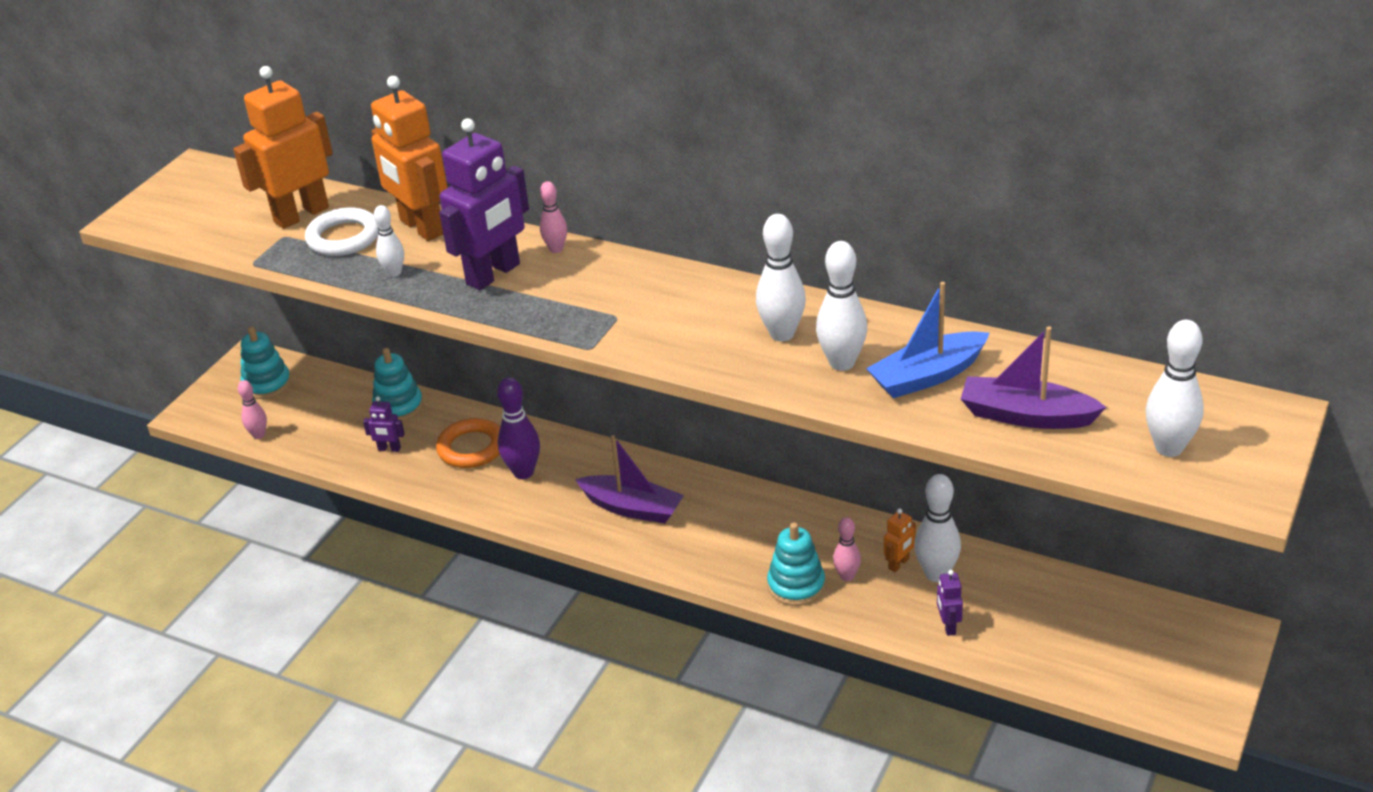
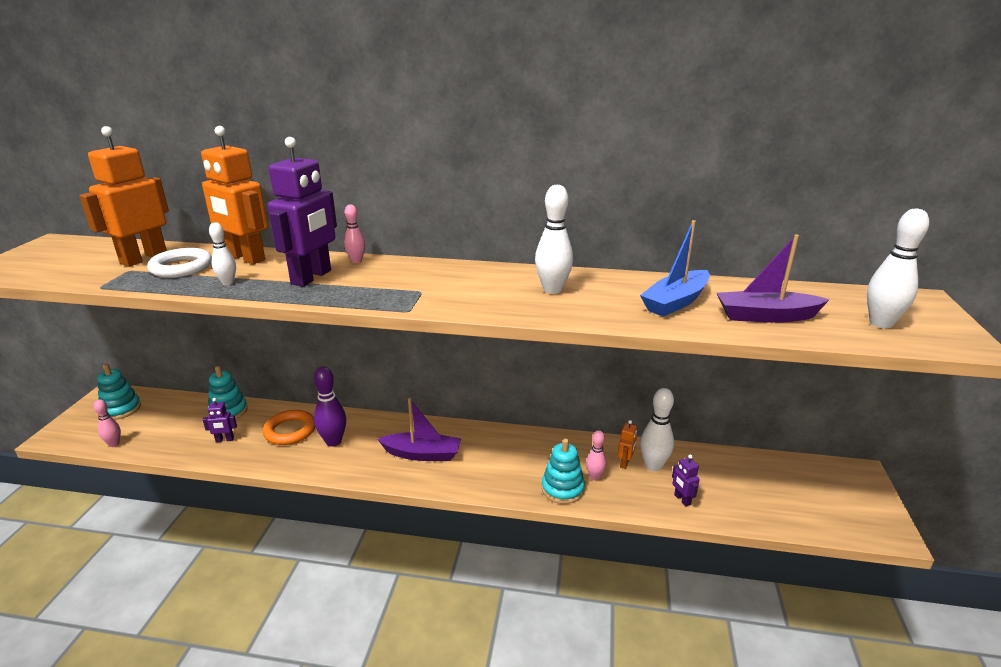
camera: 20 degrees left, 10 degrees down
white bowling pin [816,241,867,371] -> none

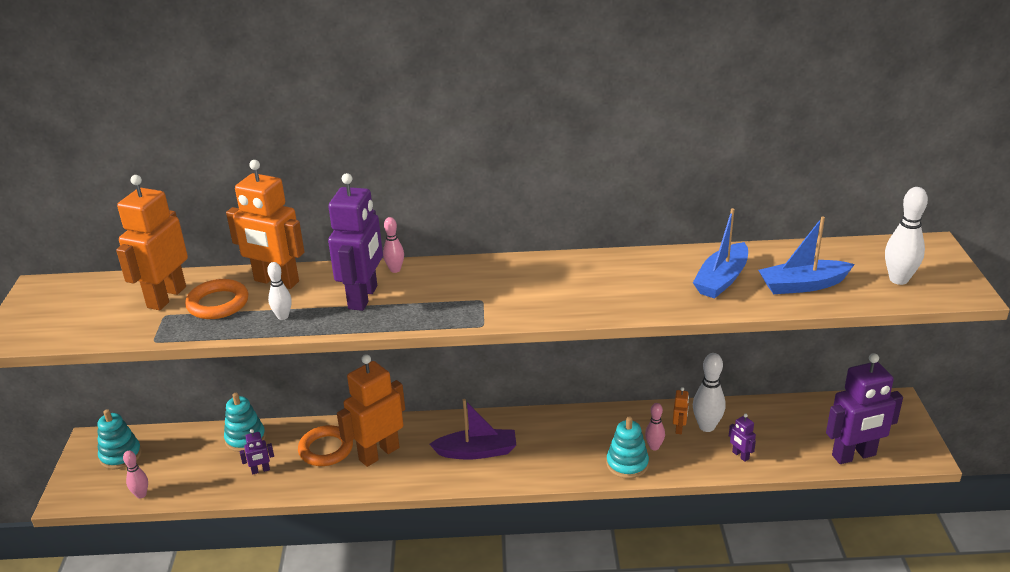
camera: 10 degrees left, 5 degrees up
white ring [147,248,212,278] -> orange ring [185,279,248,319]
purple bowling pin [314,366,346,447] -> orange robot [337,354,405,467]
white bowling pin [535,185,573,294] -> none
purple boat [717,234,830,323] -> blue boat [758,216,855,294]
none -> purple robot [826,353,903,464]

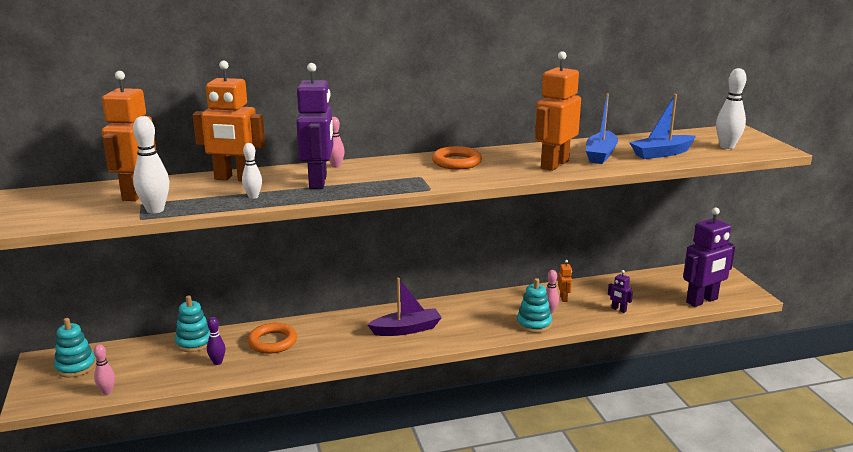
camera: 15 degrees left, 10 degrees down
orange ring [185,279,248,319] -> orange ring moved to [432,146,482,169]
purple robot [240,429,274,475] -> purple bowling pin [207,317,225,365]
orange robot [337,354,405,467] -> orange robot moved to [535,51,581,171]
white bowling pin [693,353,725,432] -> white bowling pin moved to [133,116,169,213]

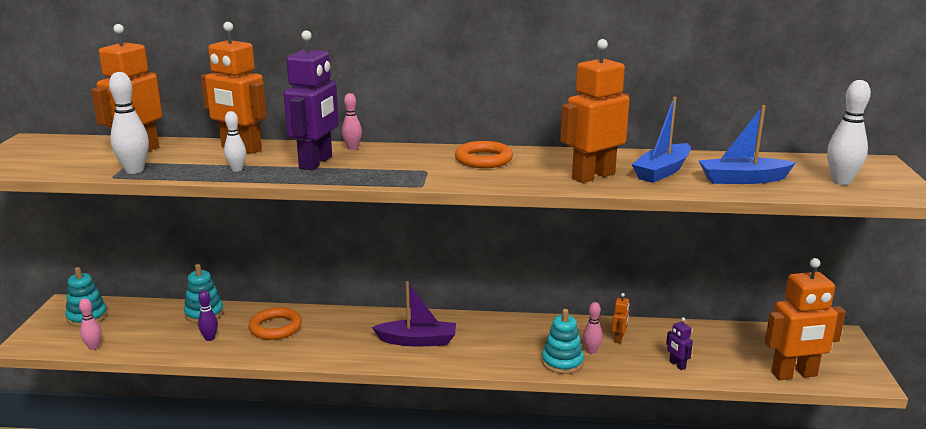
camera: 20 degrees right, 0 degrees up
purple robot [683,207,735,307] -> orange robot [765,258,846,380]

